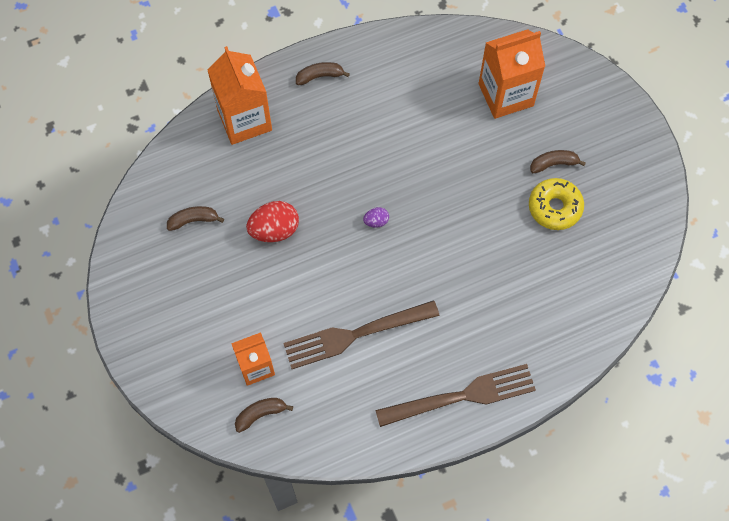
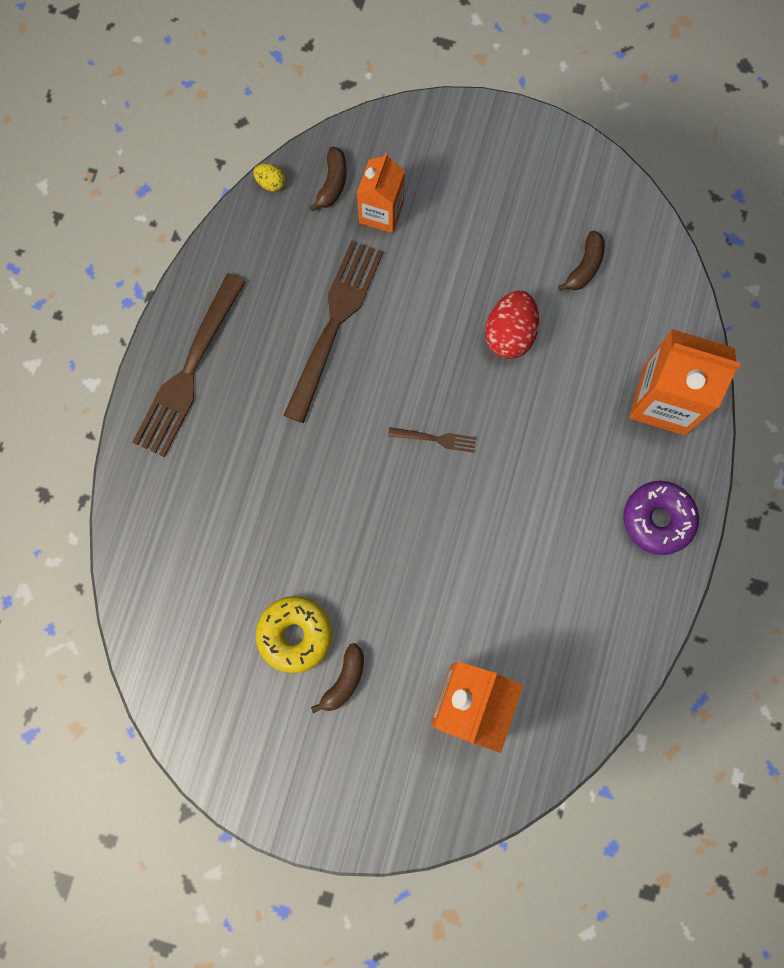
camera: 130 degrees right, 10 degrees up
brown banana [296,62,350,85] -> purple donut [623,481,699,555]
purple egg [363,207,389,227] -> brown fork [388,427,476,452]
none -> yellow egg [253,164,285,191]

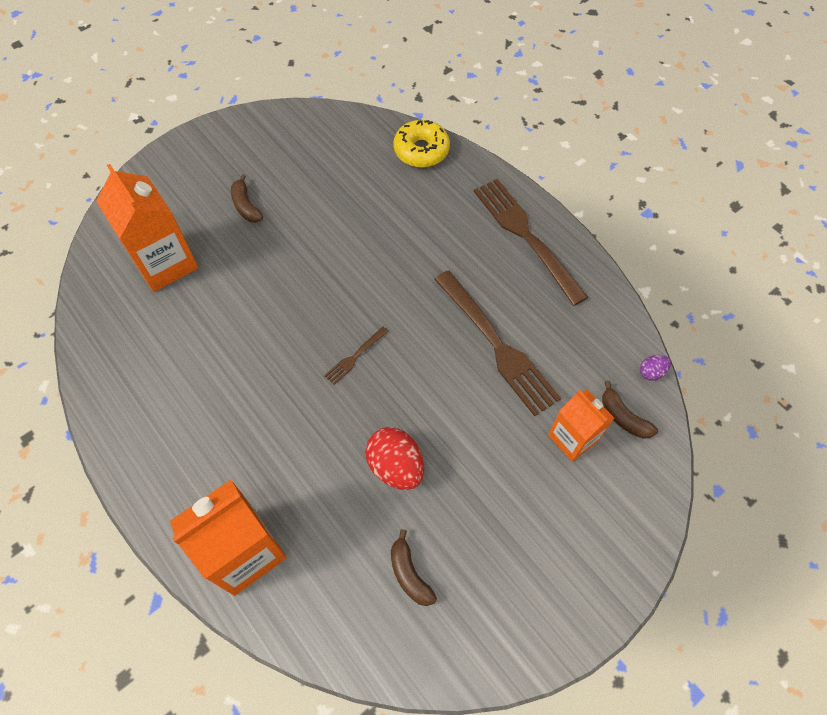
camera: 125 degrees right, 15 degrees down
yellow egg [253,164,285,191] -> purple egg [640,355,671,381]
yellow donut [256,596,332,673] -> yellow donut moved to [393,120,450,168]
purple donut [623,481,699,555] -> none

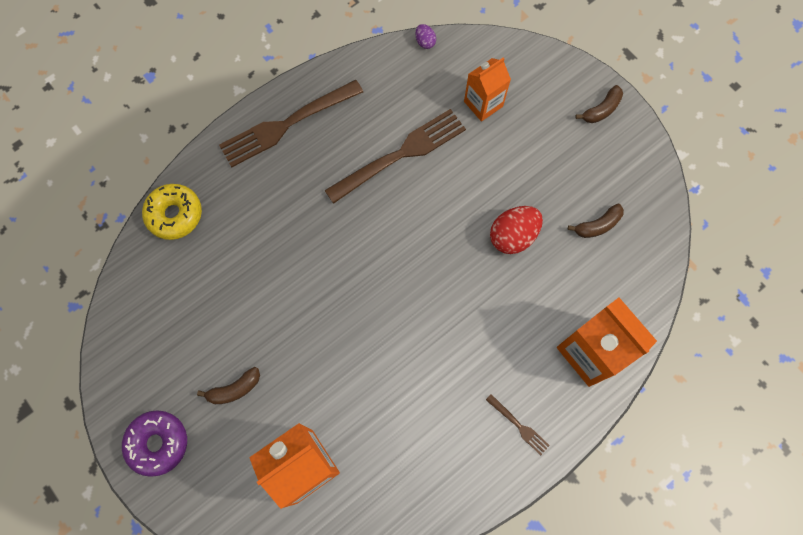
camera: 90 degrees left, 10 degrees up
brown fork [324,327,389,385] -> brown fork moved to [486,394,550,455]
brown banana [602,381,658,439] -> brown banana moved to [575,85,623,123]
none -> purple donut [122,410,187,477]

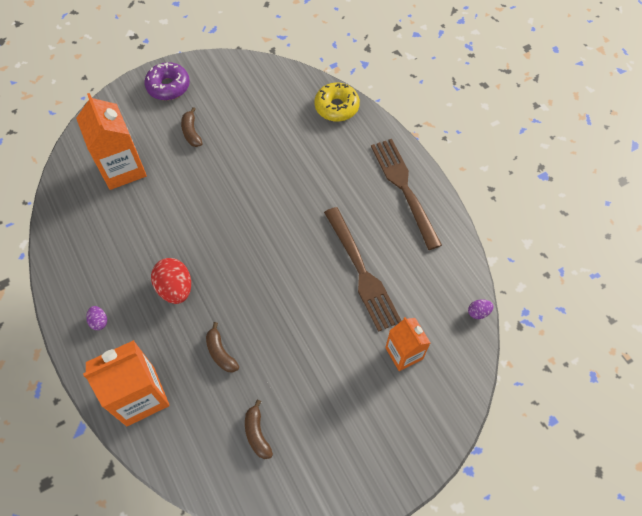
camera: 100 degrees right, 10 degrees down
brown fork [486,394,550,455] -> purple egg [86,306,107,330]
red egg [490,206,543,254] -> red egg moved to [151,258,191,304]
brown banana [575,85,623,123] -> brown banana moved to [206,322,239,373]

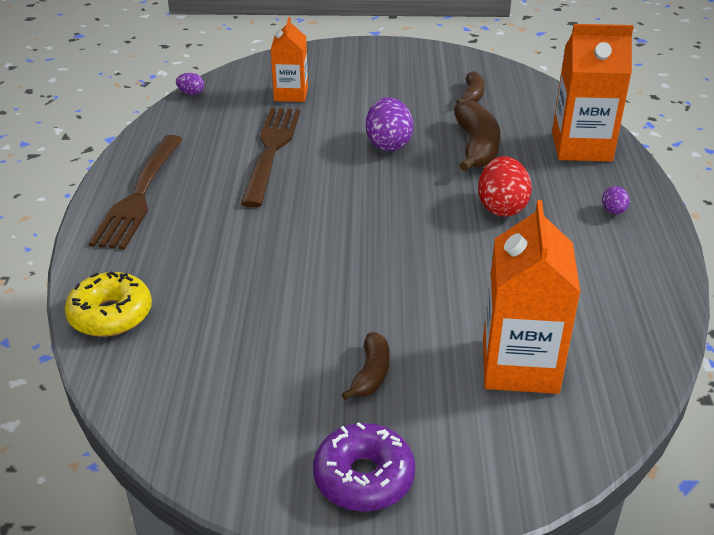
camera: 150 degrees left, 25 degrees down
brown banana [206,322,239,373] -> brown banana [454,100,501,171], size x1.74
none -> purple egg [366,97,413,151]

